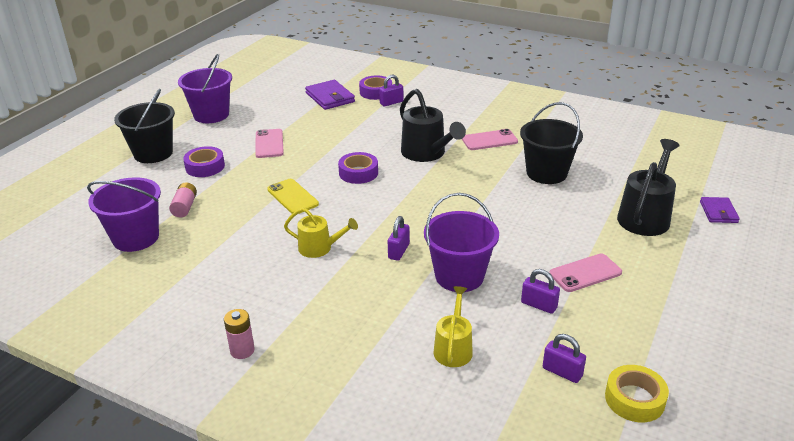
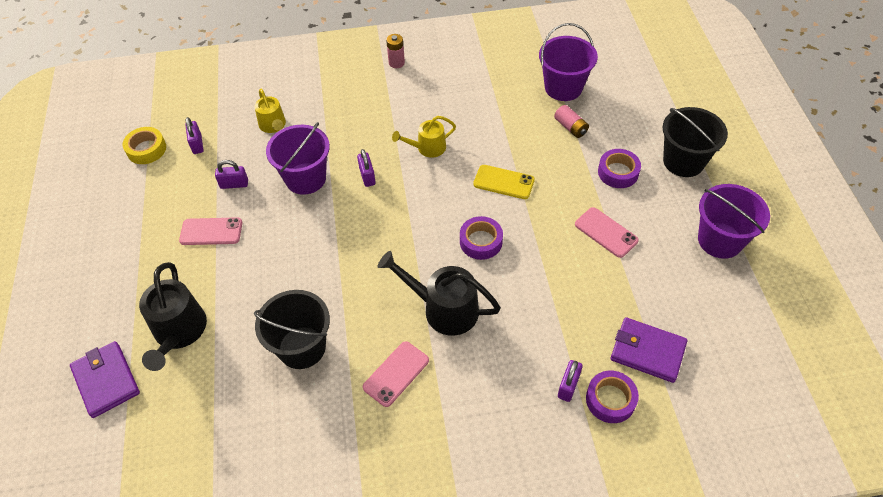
camera: 145 degrees right, 20 degrees up
purple padlock [543,334,586,383] -> purple padlock turned 75 degrees clockwise [185,117,204,154]
pink phone [549,253,622,292] -> pink phone turned 60 degrees clockwise [179,217,242,245]
purple wallet [700,197,740,223] -> purple wallet [70,341,140,418], size x1.57

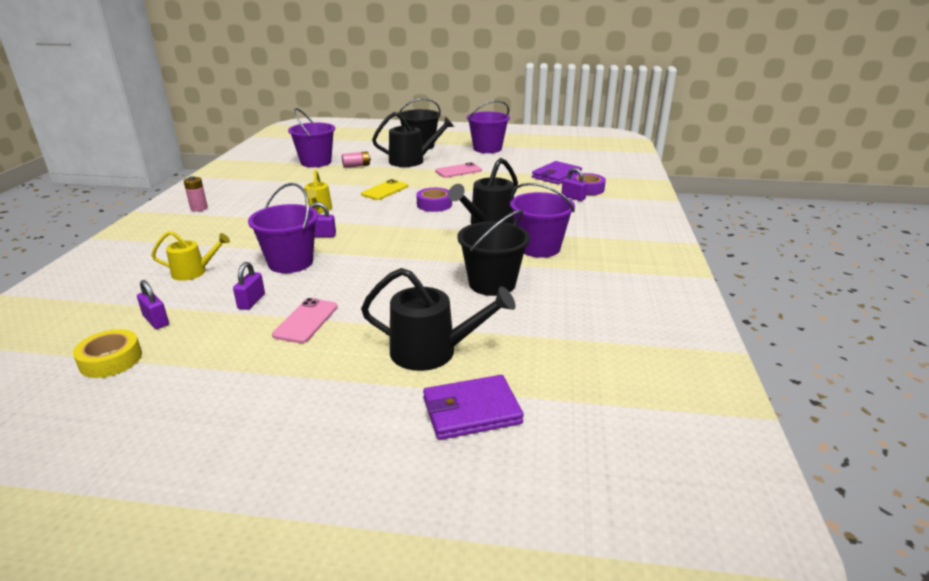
camera: 75 degrees left, 25 degrees down
purple padlock [185,117,204,154] -> purple padlock turned 45 degrees clockwise [137,280,169,329]
pink phone [363,341,429,407] -> purple bucket [510,183,575,258]
purple tape [598,149,641,188] -> black watering can [372,112,454,167]

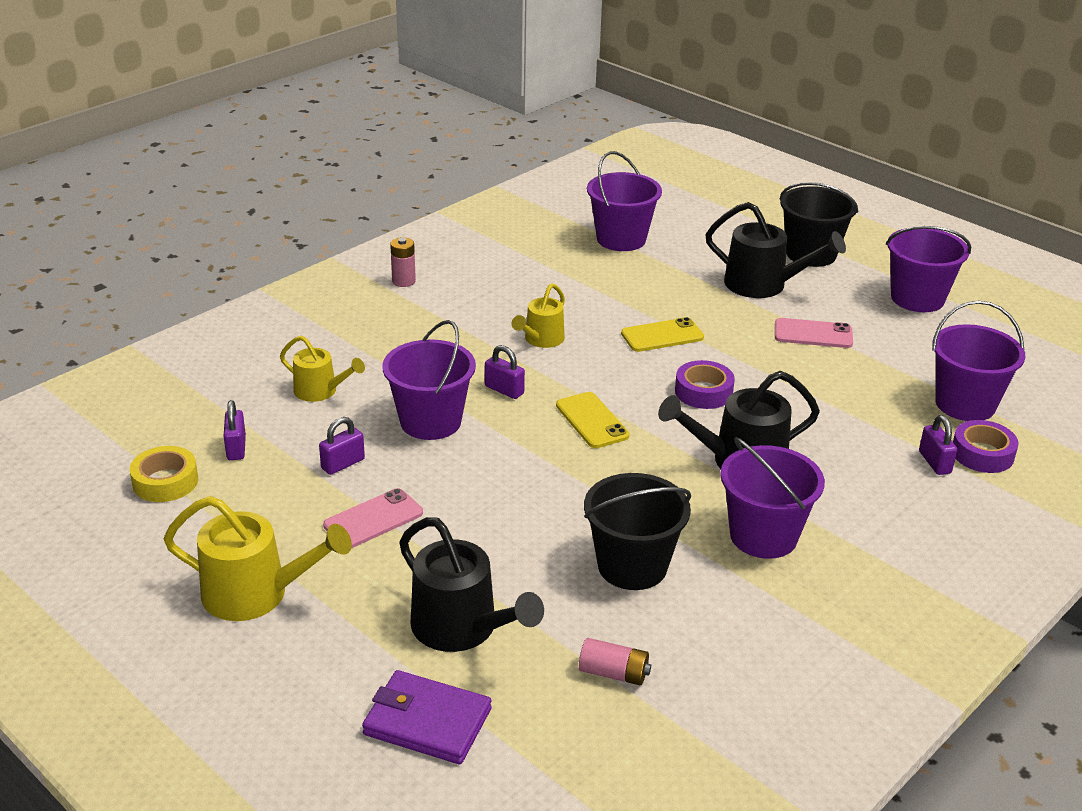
camera: 35 degrees right, 5 degrees up
pink battery [342,151,371,168] -> pink battery moved to [579,638,651,685]
purple wallet [532,161,582,185] -> purple bucket [932,300,1025,421]
none -> yellow watering can [163,496,352,621]
none -> yellow phone [556,392,629,448]

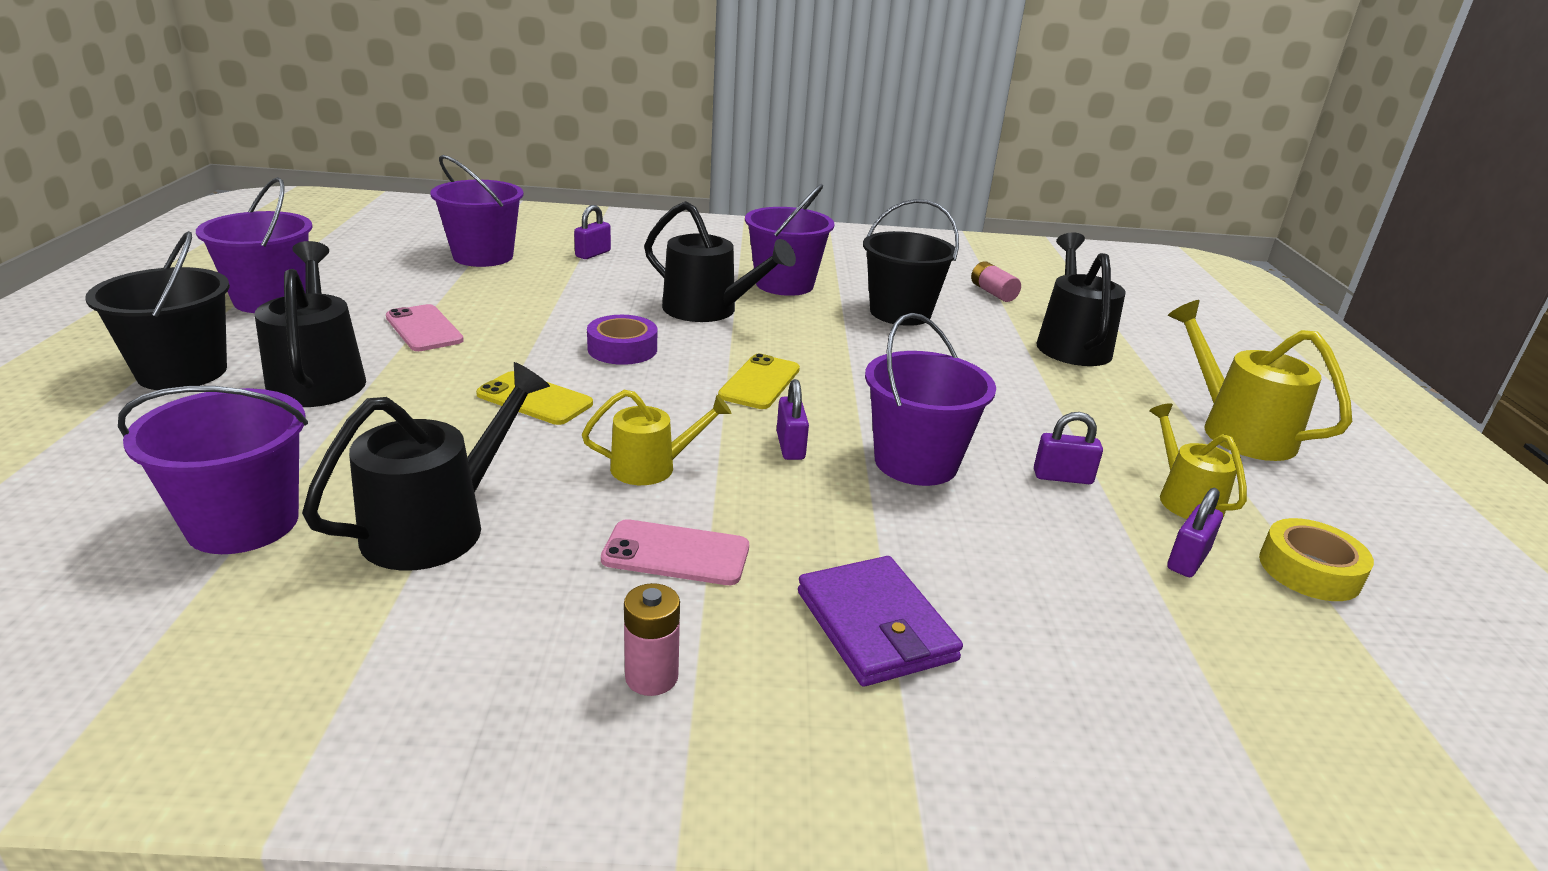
camera: 135 degrees left, 5 degrees down
yellow watering can [280,336,365,402] -> yellow watering can moved to [1149,403,1247,519]
pink phone [323,488,423,548] -> pink phone moved to [601,519,749,585]
purple wallet [362,670,492,764] -> purple wallet moved to [798,556,963,687]
purple tape [953,420,1019,473] -> none
none -> black watering can [302,362,550,571]

